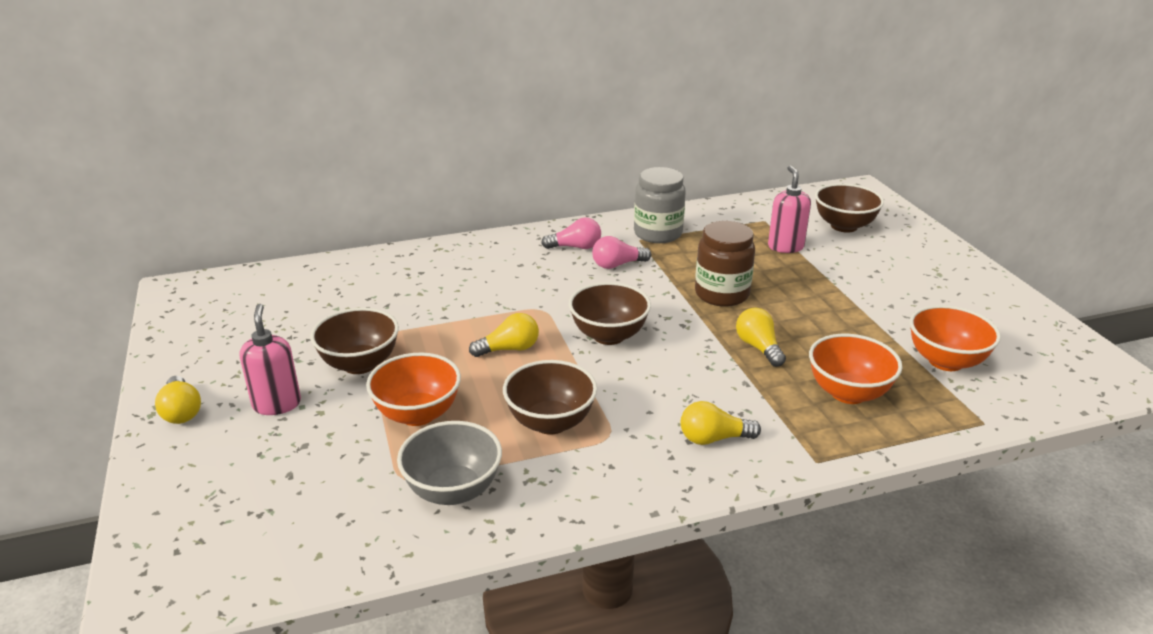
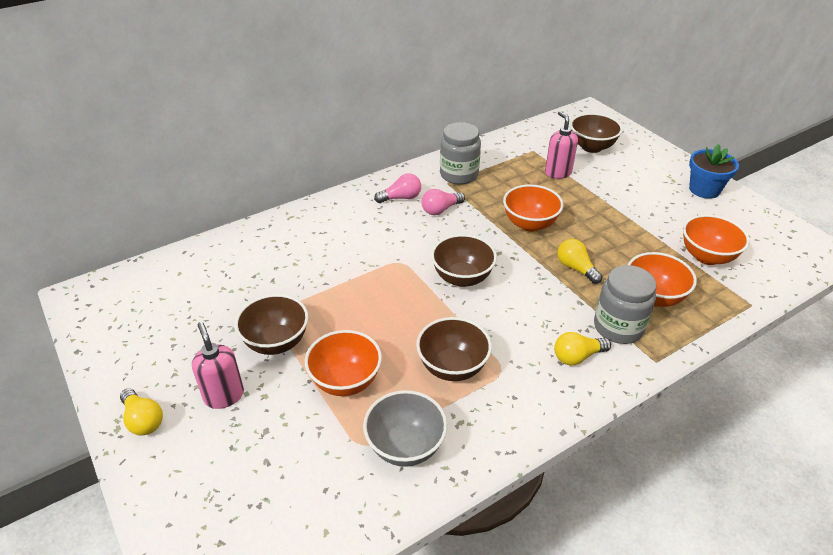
camera: 15 degrees left, 10 degrees up
yellow light bulb [469,313,539,357] -> none
brown jar [695,221,755,307] -> orange bowl [503,184,563,232]
none -> grey jar [594,265,657,344]
none -> blue flower pot [689,144,739,199]

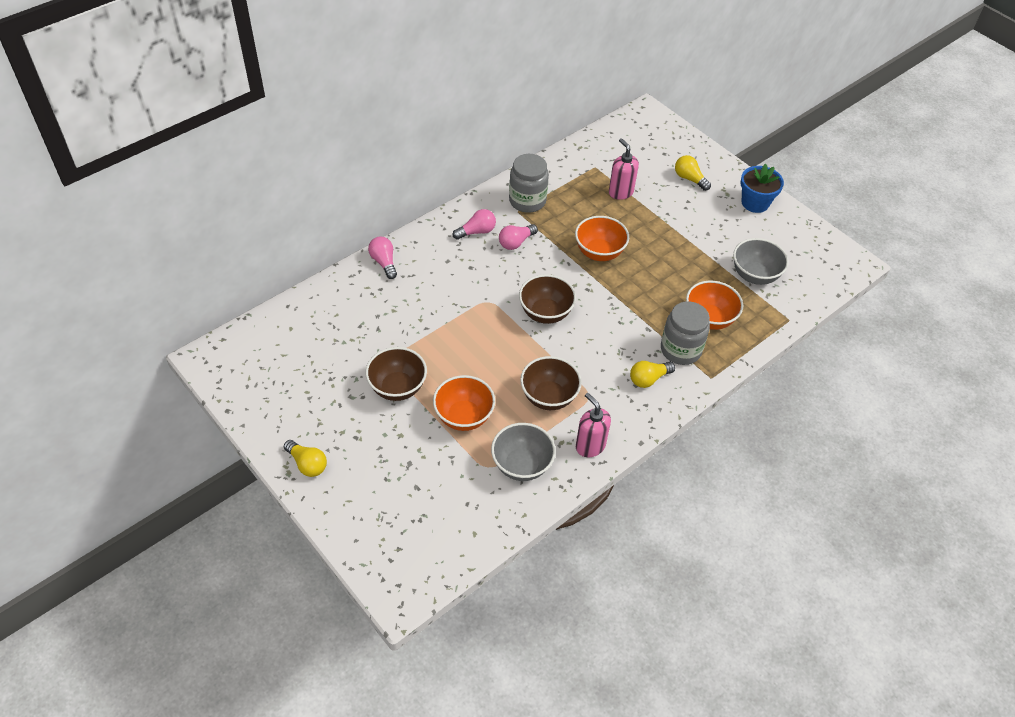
camera: 10 degrees left, 10 degrees up
pink soap dispenser [192,322,244,409] -> pink soap dispenser moved to [576,393,611,457]
yellow light bulb [557,239,603,284] -> yellow light bulb moved to [675,155,711,191]
brown bowl [570,113,623,153] -> none
orange bowl [683,215,750,265] -> grey bowl [733,238,789,285]
none -> pink light bulb [368,237,397,279]

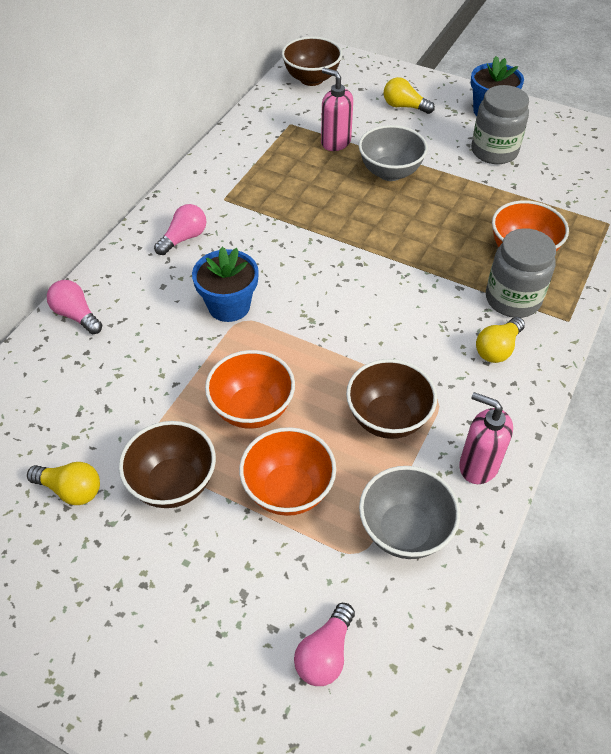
camera: 20 degrees left, 0 degrees up
yellow light bulb [284,440,327,477] -> yellow light bulb moved to [27,462,100,505]
pink light bulb [499,224,538,250] -> pink light bulb moved to [294,603,355,686]
grey jar [509,154,549,213] -> grey jar moved to [471,85,529,164]
brown bowl [519,274,576,324] -> brown bowl moved to [282,36,342,86]
orange bowl [575,216,629,261] -> orange bowl moved to [205,350,295,429]
grey bowl [733,238,789,285] -> grey bowl moved to [359,125,428,181]
none -> blue flower pot [192,247,259,322]

